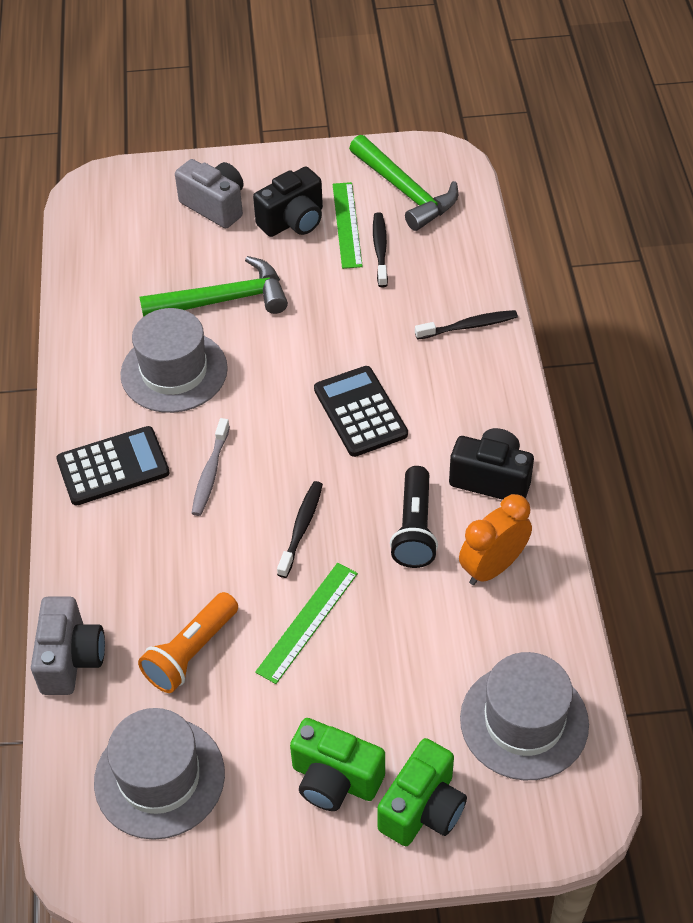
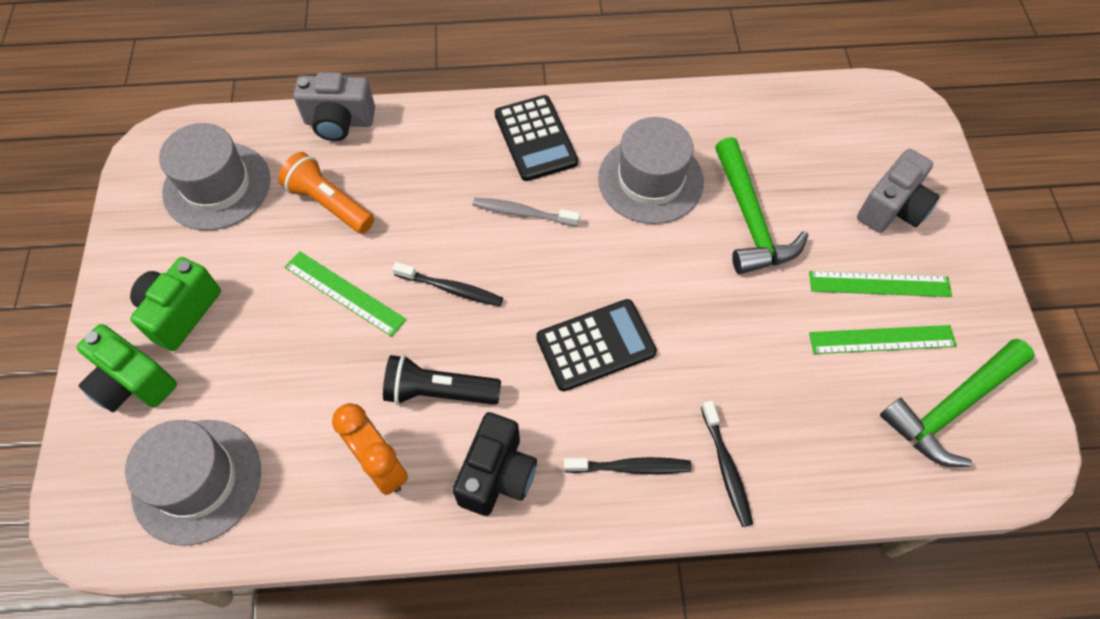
camera: 90 degrees right, 10 degrees up
black camera [253,167,323,237] -> green ruler [809,271,952,297]
black toothbrush [373,212,388,287] -> black toothbrush moved to [564,457,692,474]

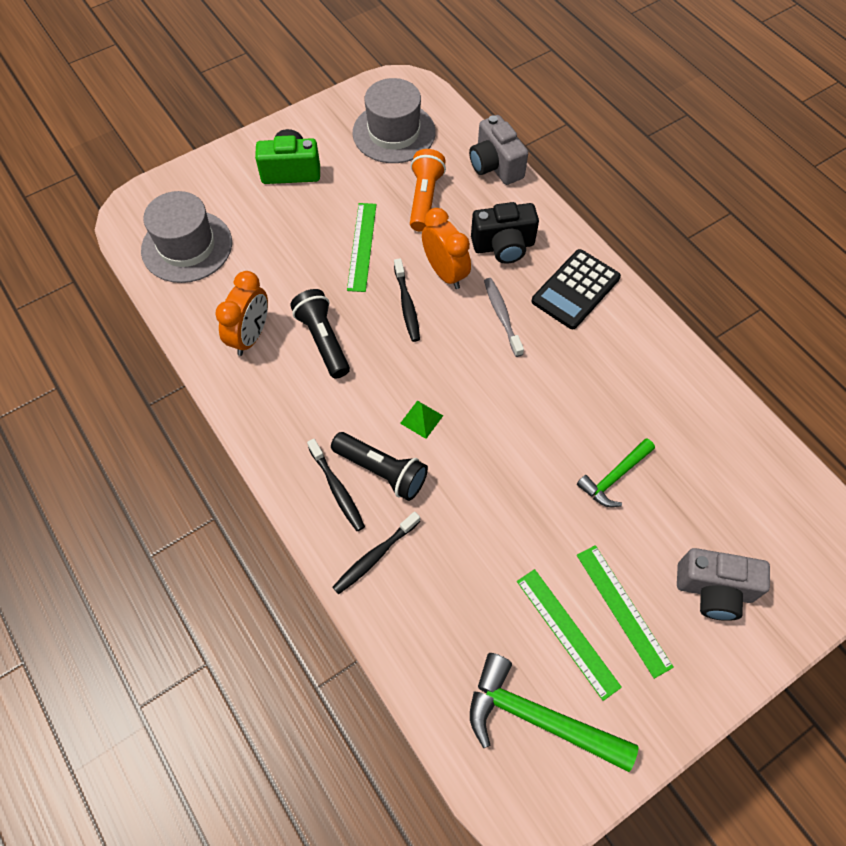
camera: 60 degrees right, 0 degrees up
green camera [77,324,177,412] -> none
black camera [453,412,537,516] -> black camera moved to [471,202,539,264]
black calculator [536,299,657,391] -> green pyramid [400,401,443,439]
grey hat [598,117,704,224] -> none
green hammer [715,137,808,274] -> green hammer [577,438,655,507], size x0.61
none -> black flashlight [331,432,428,501]
none -> orange clock [422,208,471,289]

